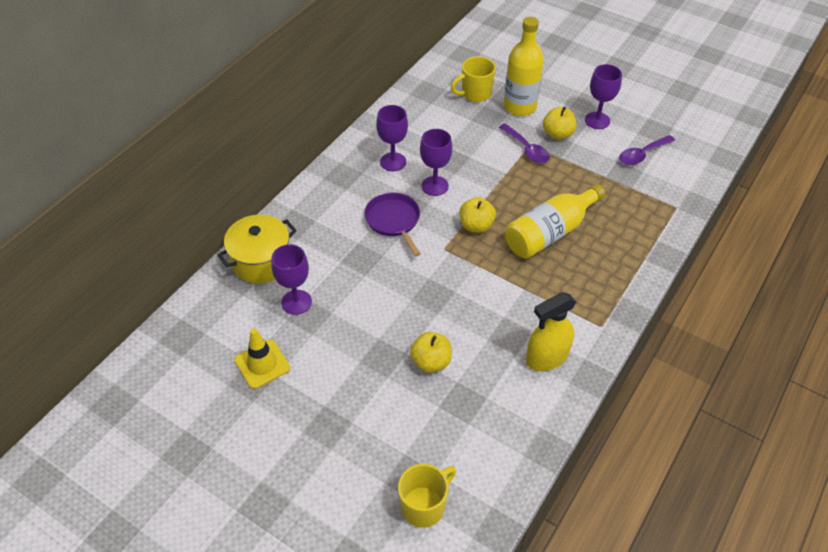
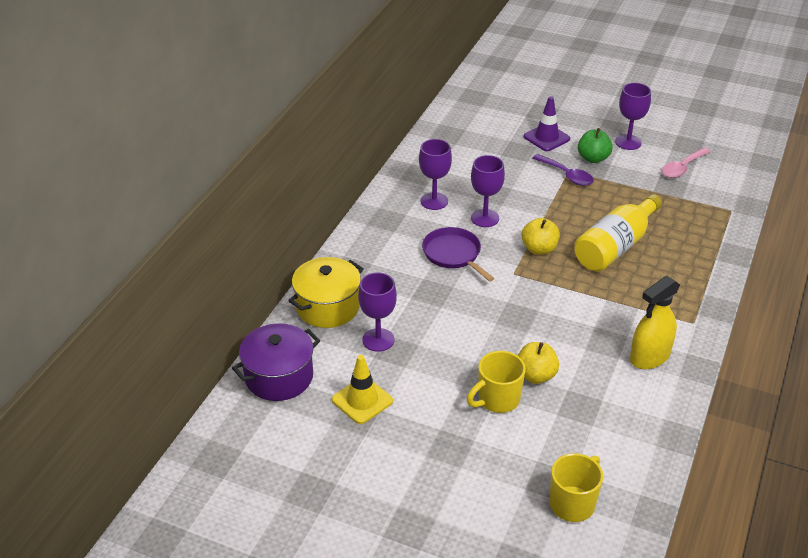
camera: 10 degrees left, 10 degrees down
yellow mug [451,56,496,102] -> yellow mug moved to [467,351,526,413]
yellow bottle [504,17,544,116] -> purple traffic cone [524,96,570,151]
yellow apple [543,107,576,140] -> green apple [578,128,613,163]
purple spoon [619,135,675,165] -> pink spoon [662,148,711,178]
none -> purple pot [232,323,320,401]

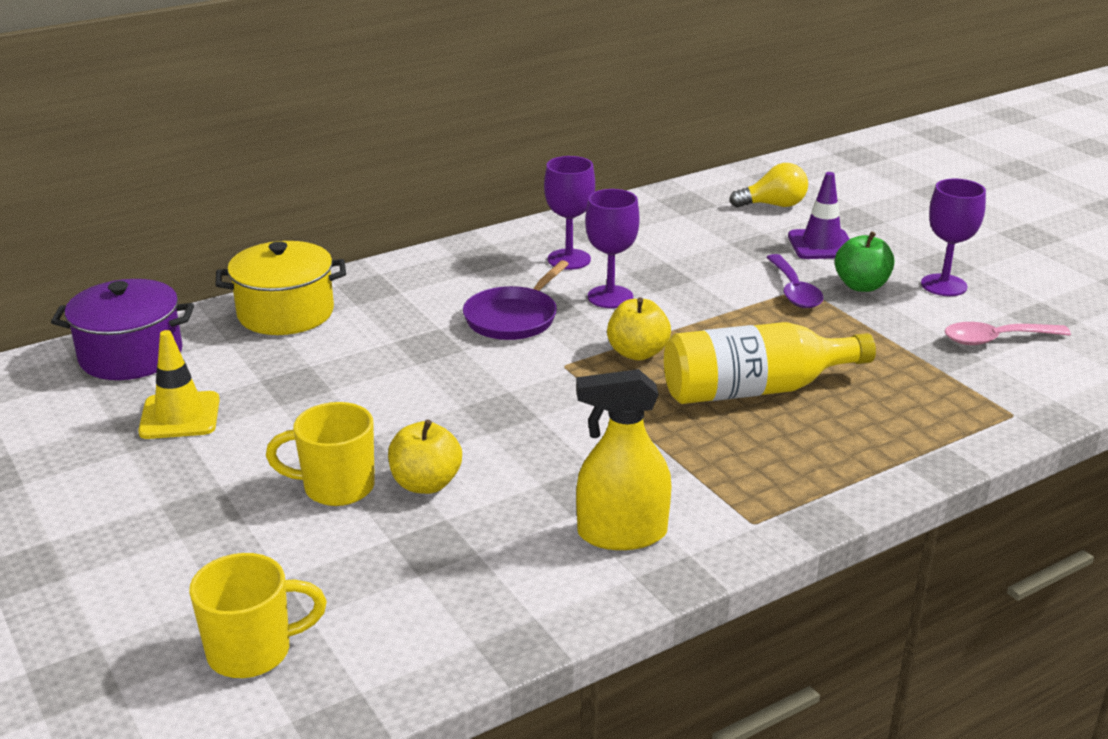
camera: 35 degrees right, 10 degrees down
purple goblet [358,272,397,352] -> none
purple pan [422,227,494,282] -> purple pan turned 150 degrees counterclockwise [463,260,569,340]
none -> yellow light bulb [729,163,808,208]

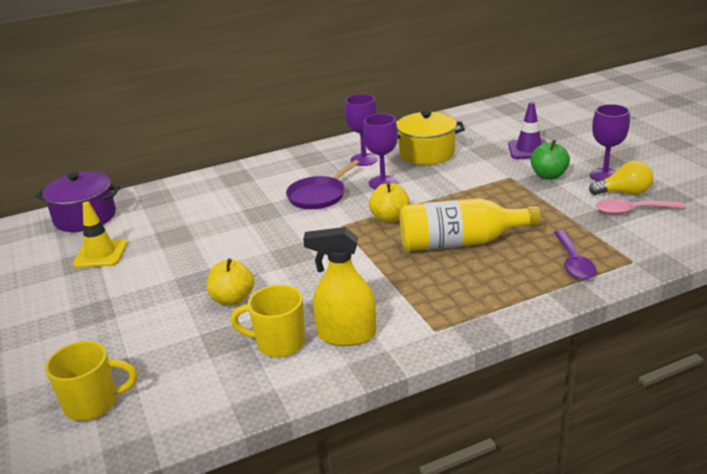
camera: 10 degrees right, 0 degrees up
yellow pot [216,241,346,335] -> yellow pot moved to [397,111,465,165]
yellow mug [266,402,375,506] -> yellow mug moved to [231,285,305,358]
yellow light bulb [729,163,808,208] -> yellow light bulb moved to [589,161,653,195]
purple spoon [766,254,823,308] -> purple spoon moved to [554,230,596,280]

